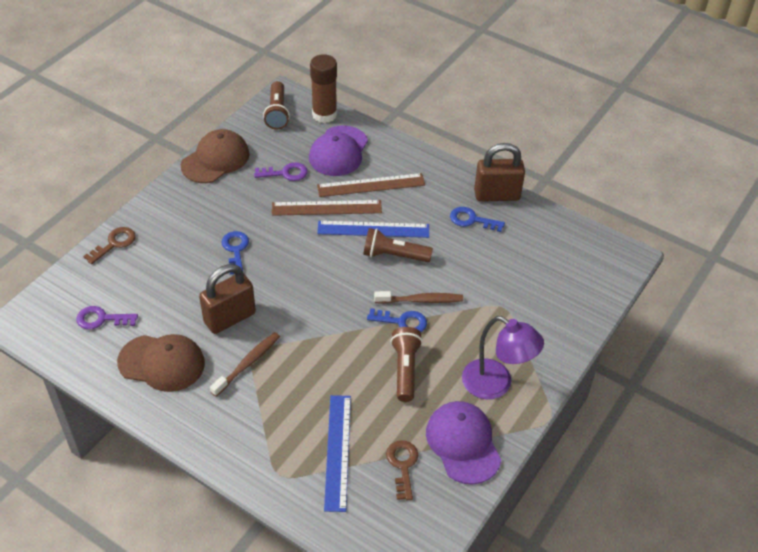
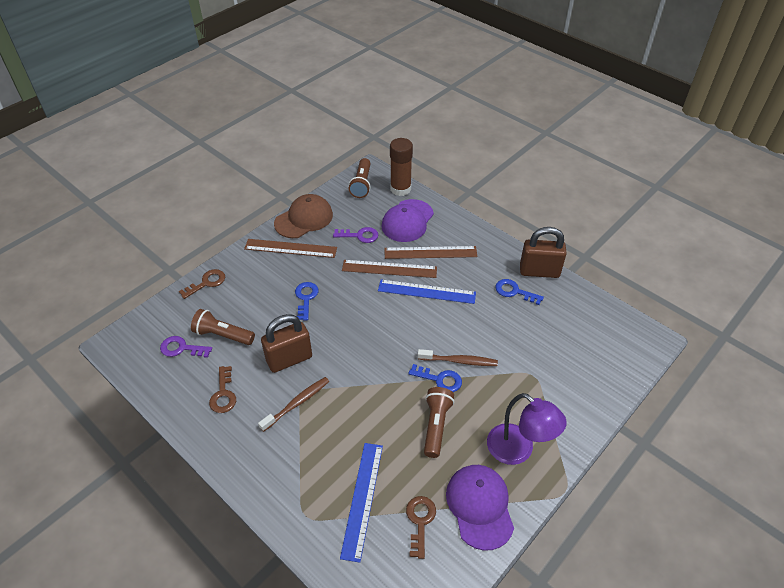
camera: 10 degrees right, 0 degrees up
brown cap [117,334,205,392] -> brown key [209,366,236,413]
brown flashlight [363,228,433,262] -> brown flashlight moved to [191,309,255,345]
none -> brown ruler [244,239,337,258]

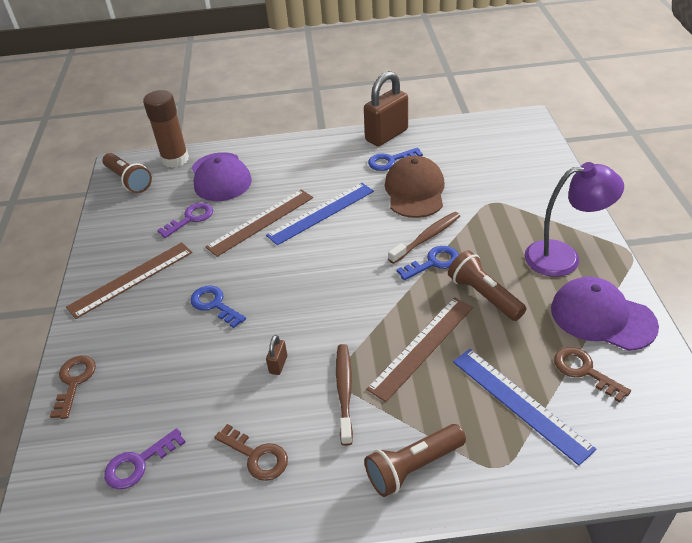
camera: 45 degrees left, 5 degrees down
brown flashlight [191,309,255,345] -> brown flashlight moved to [364,424,466,497]
brown padlock [261,314,312,373] -> brown padlock [266,335,287,375], size x0.42
brown cap [274,194,333,238] -> brown cap moved to [385,156,445,218]
brown ruler [384,246,478,259] -> brown ruler moved to [366,297,473,402]

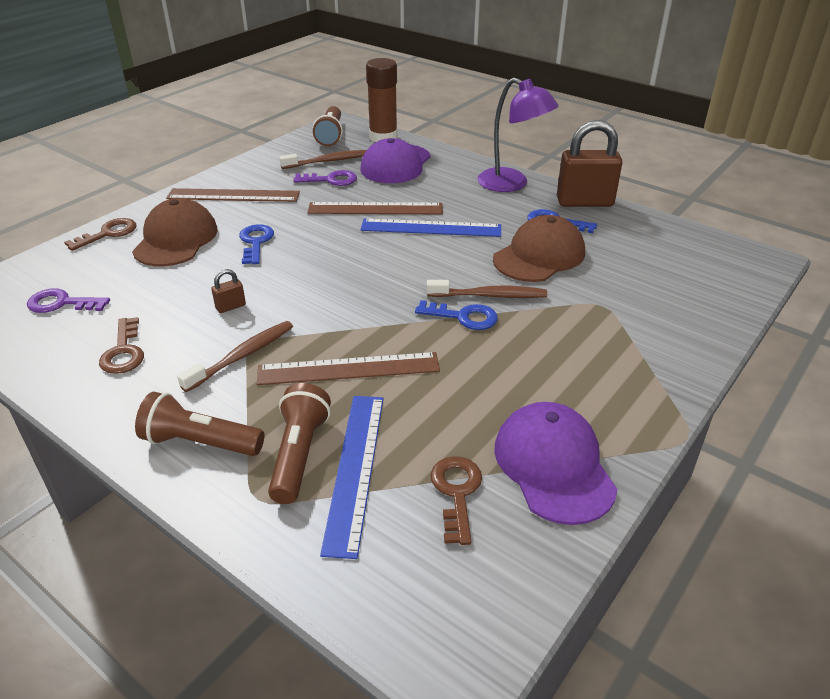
camera: 40 degrees right, 5 degrees down
brown flashlight [448,250,527,321] -> brown flashlight moved to [268,383,331,504]
purple lamp [524,162,624,277] -> purple lamp moved to [477,77,558,192]
none -> brown cap [132,198,218,266]
none -> brown toothbrush [279,150,367,169]

